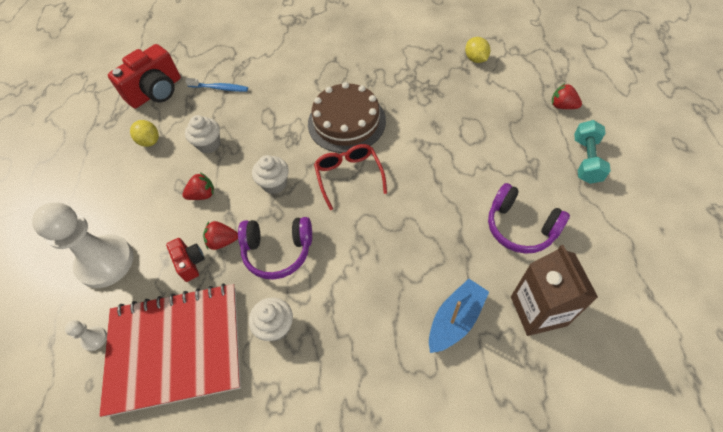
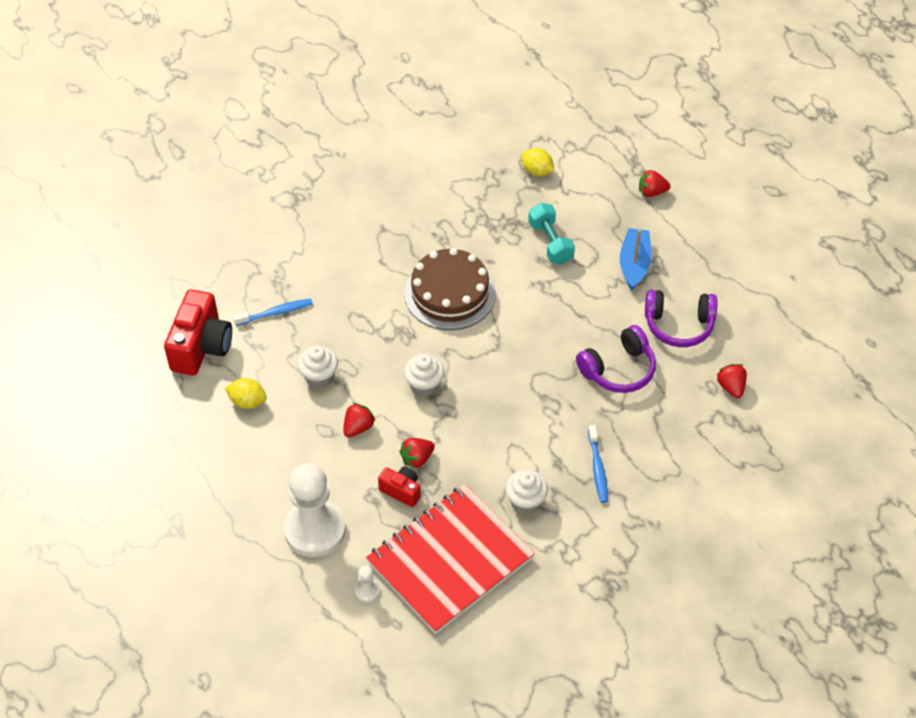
camera: 35 degrees left, 5 degrees down
purple headphones [238,217,312,280] -> purple headphones moved to [576,325,656,393]
red glasses [314,144,387,210] -> none
blue boat [429,279,489,353] -> blue boat moved to [620,228,652,291]
brown carton [511,245,598,336] -> red strawberry [716,364,747,398]
turquoise dumbbell [574,120,611,184] -> turquoise dumbbell moved to [528,203,575,264]
none -> blue toothbrush [588,425,608,503]

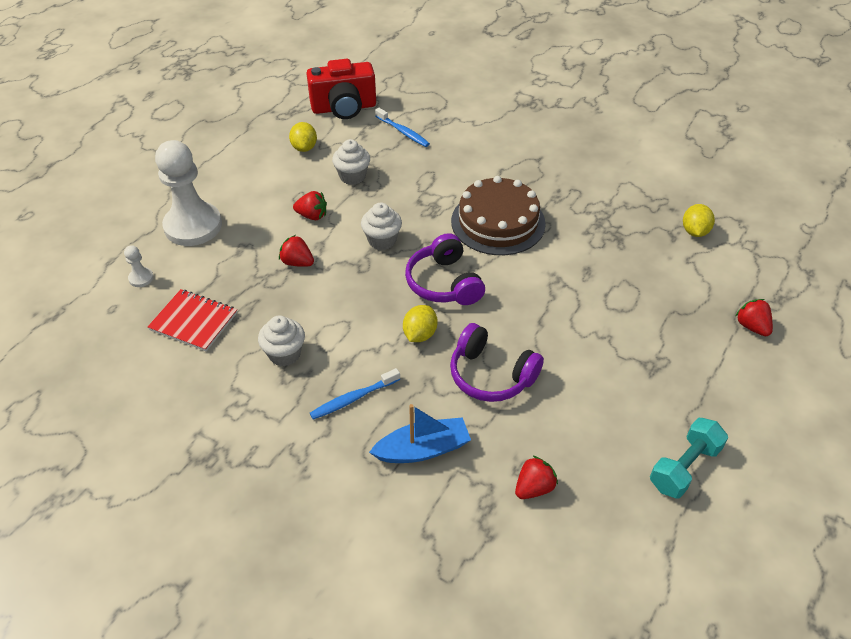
camera: 65 degrees right, 5 degrees down
red notebook [366,484,535,634] -> red notebook [148,289,237,351], size x0.52
red camera [378,467,421,507] -> none
turquoise dumbbell [528,203,575,264] -> turquoise dumbbell moved to [650,418,728,498]
blue boat [620,228,652,291] -> blue boat moved to [369,404,471,463]
purple headphones [645,290,717,347] -> purple headphones moved to [405,233,485,305]
none -> yellow lemon [403,305,438,342]

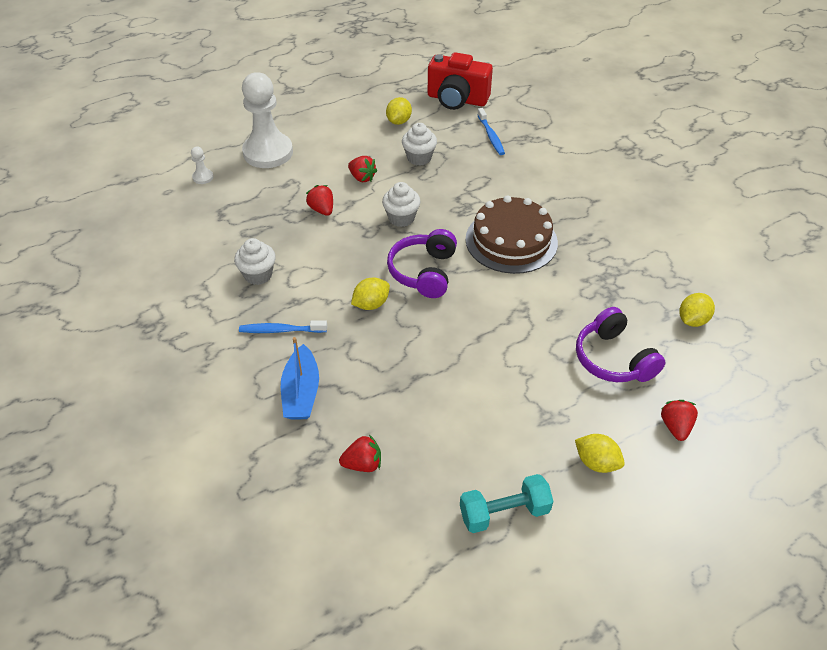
camera: 30 degrees right, 0 degrees up
red notebook [148,289,237,351] -> none
blue boat [369,404,471,463] -> blue boat turned 75 degrees clockwise [281,337,319,420]
purple headphones [450,323,544,402] -> purple headphones moved to [576,307,666,382]
none -> yellow lemon [575,434,625,473]

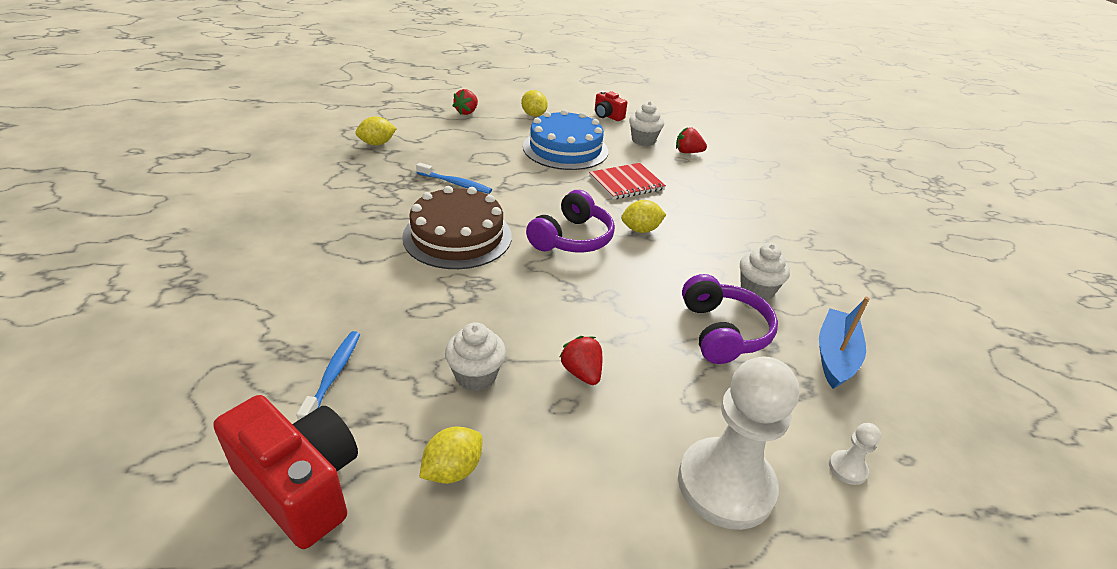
camera: 160 degrees left, 10 degrees down
blue toothbrush [239,320,327,333] -> blue toothbrush moved to [416,163,492,194]
blue boat [281,337,319,420] -> blue boat moved to [819,297,870,389]
red strawberry [306,185,333,216] -> none
white cupcake [382,182,421,227] -> white cupcake moved to [629,101,664,146]
turquoise dumbbell [460,474,553,533] -> red camera [595,91,627,121]
purple headphones [576,307,666,382] -> purple headphones moved to [682,274,778,364]
none -> blue cake [523,109,608,170]
none -> red notebook [589,163,666,199]

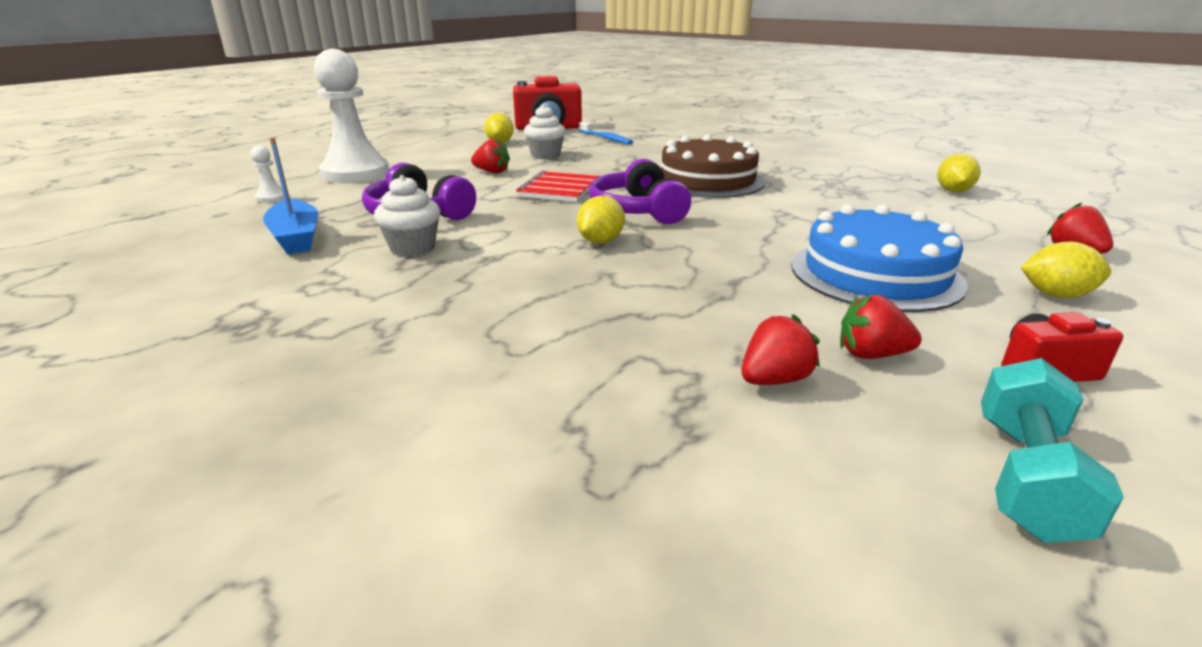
camera: 135 degrees right, 10 degrees down
blue toothbrush [416,163,492,194] -> none
red notebook [589,163,666,199] -> red notebook moved to [516,170,600,202]
white cupcake [629,101,664,146] -> red strawberry [840,295,922,359]
none -> turquoise dumbbell [981,358,1124,543]

